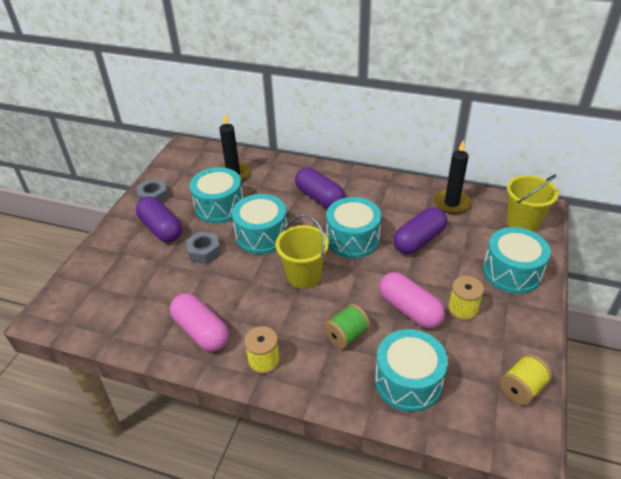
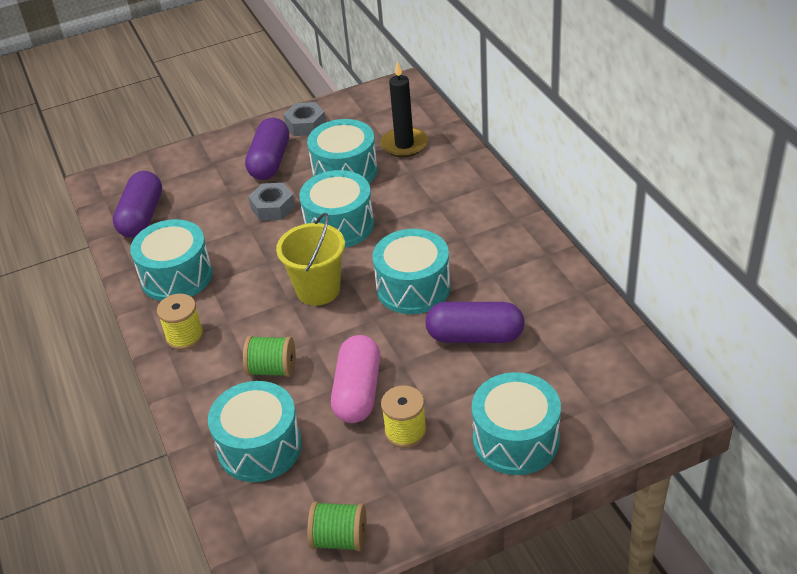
camera: 50 degrees right, 0 degrees up
pink capsule [170,293,229,352] -> turquoise drum [130,219,213,301]
purple capsule [295,168,345,208] -> purple capsule moved to [113,171,162,238]
black candle [433,140,471,214] -> none
yellow spool [500,354,552,405] -> green spool [307,502,366,551]
yellow bucket [507,174,559,232] -> none

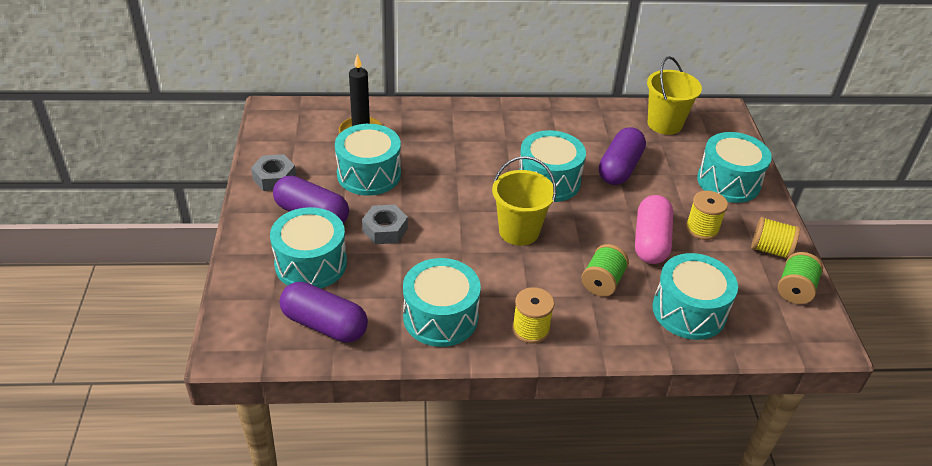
camera: 75 degrees left, 0 degrees up
turquoise drum [299,170,374,248] -> turquoise drum moved to [270,207,347,288]
pink capsule [331,335,380,423] -> pink capsule turned 75 degrees clockwise [635,195,673,264]
none -> yellow bucket [647,56,702,135]
none -> yellow spool [751,217,800,259]

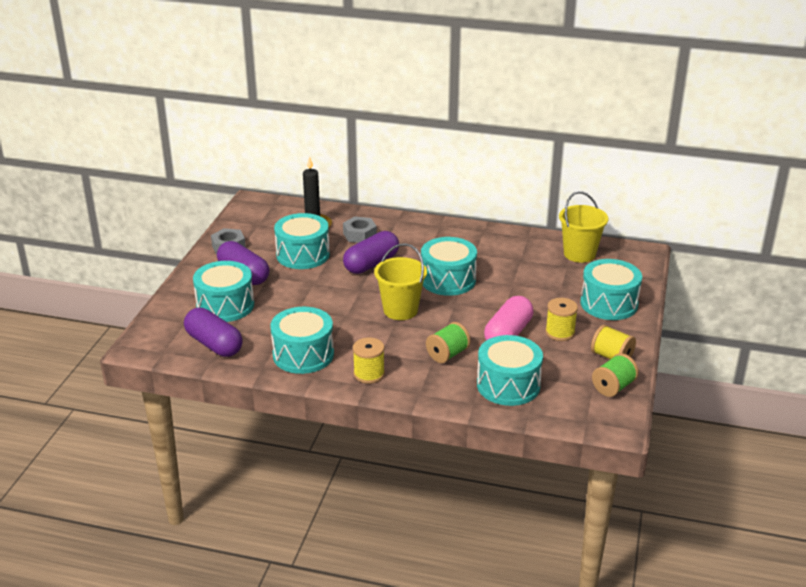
camera: 20 degrees right, 10 degrees down
grey nut [362,205,408,244] -> grey nut moved to [343,216,377,243]
purple capsule [599,127,646,185] -> purple capsule moved to [343,231,399,274]

